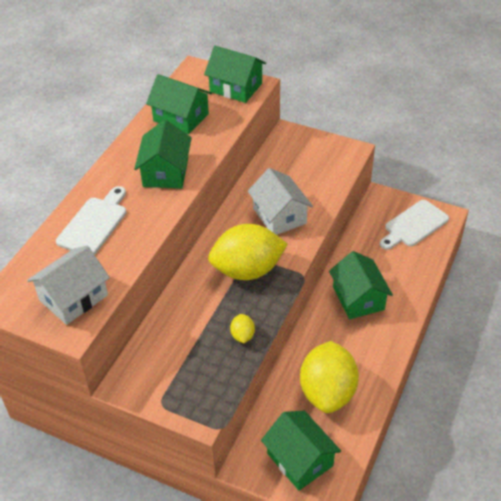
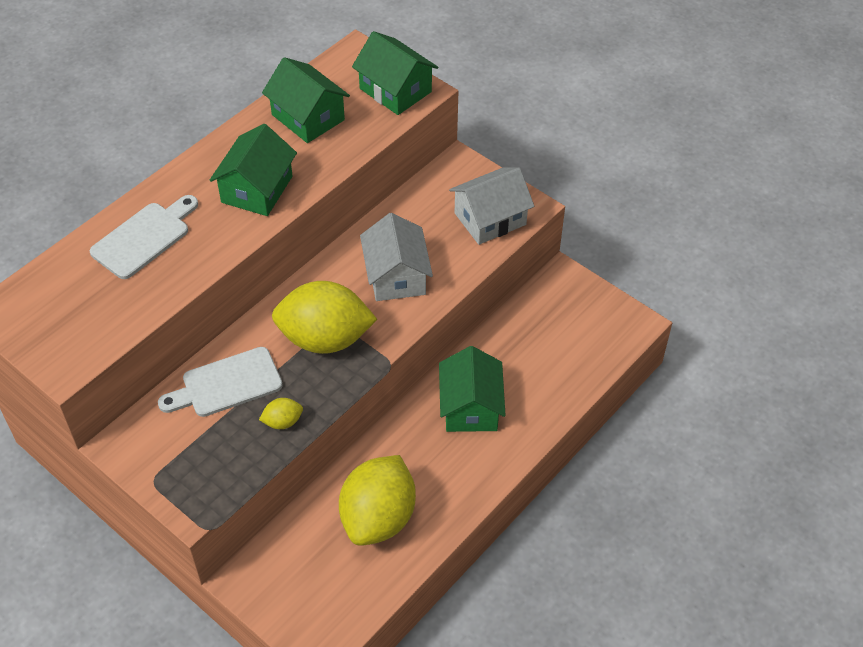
camera: 15 degrees right, 5 degrees up
white house [27,246,110,325] -> white house moved to [449,167,534,245]
yellow lemon [230,314,255,343] -> yellow lemon turned 60 degrees clockwise [259,398,303,429]
green house [261,411,341,491] -> none
white cutting board [380,200,449,250] -> white cutting board moved to [158,347,283,417]

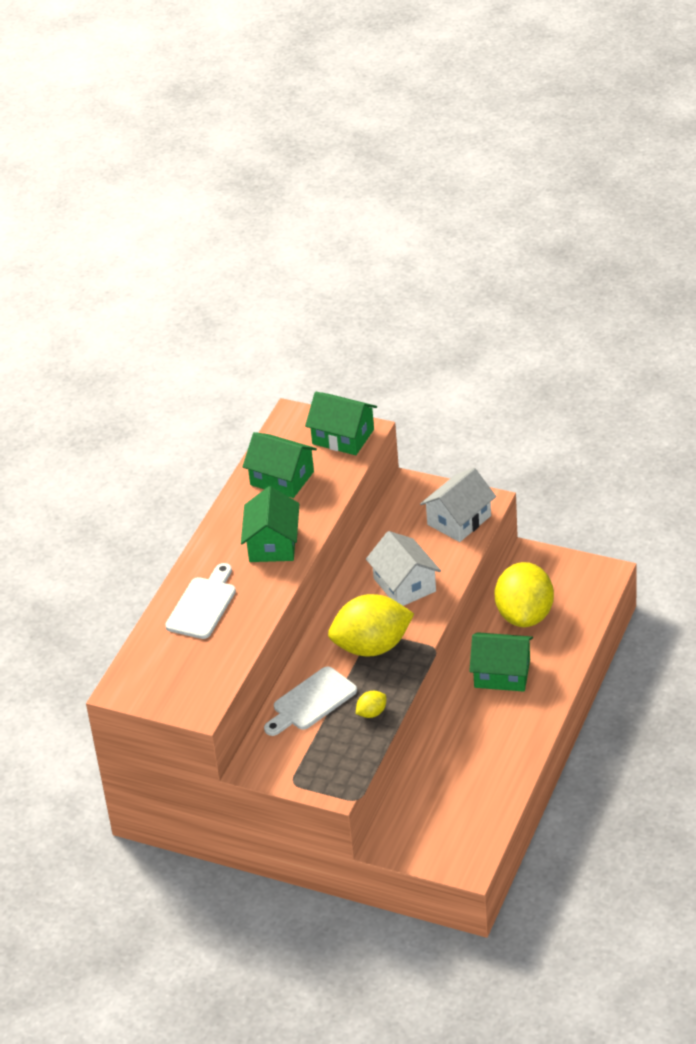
camera: 15 degrees left, 10 degrees down
yellow lemon [339,455,416,546] -> yellow lemon moved to [494,562,554,627]
green house [439,346,506,432] -> green house turned 60 degrees counterclockwise [469,632,533,692]

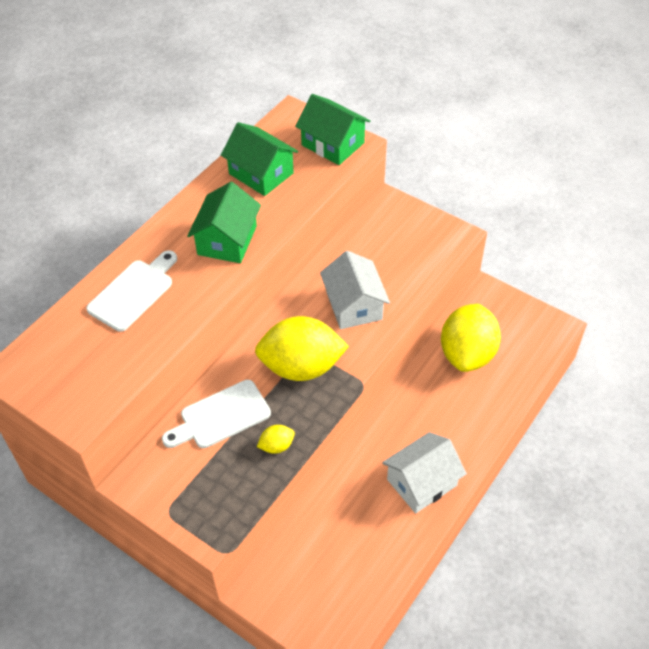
camera: 10 degrees right, 10 degrees up
white house [420,468,496,542] -> white house moved to [382,432,467,514]
green house [469,632,533,692] -> none

